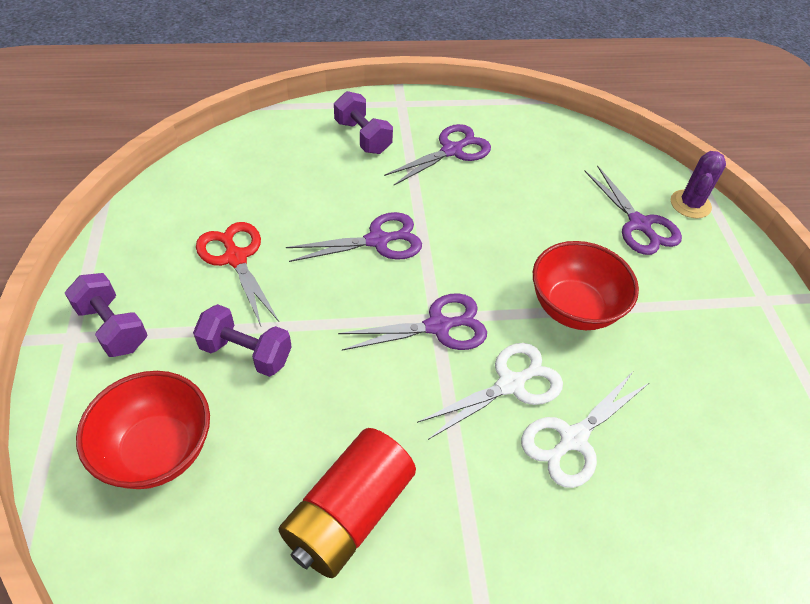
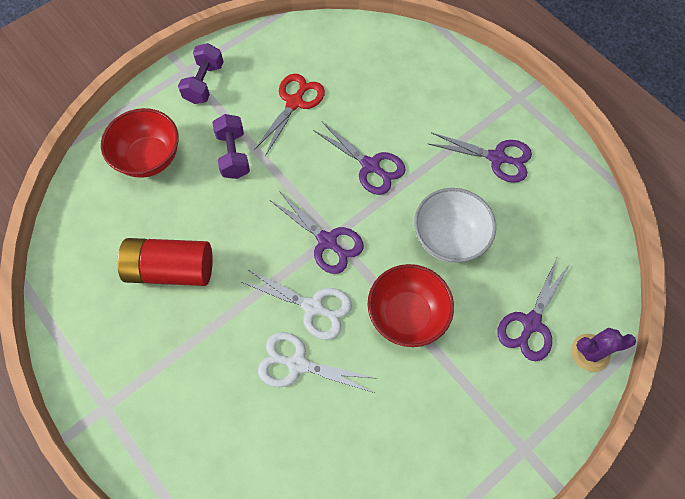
camera: 60 degrees right, 15 degrees up
purple dumbbell [334,91,393,154] -> none
none -> white bowl [414,188,496,263]

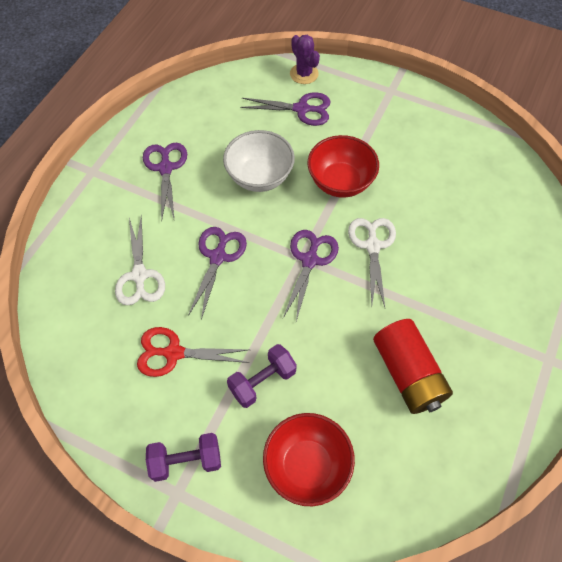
camera: 115 degrees left, 5 degrees down
white scissors [258,332,378,393] -> white scissors moved to [115,216,165,305]

